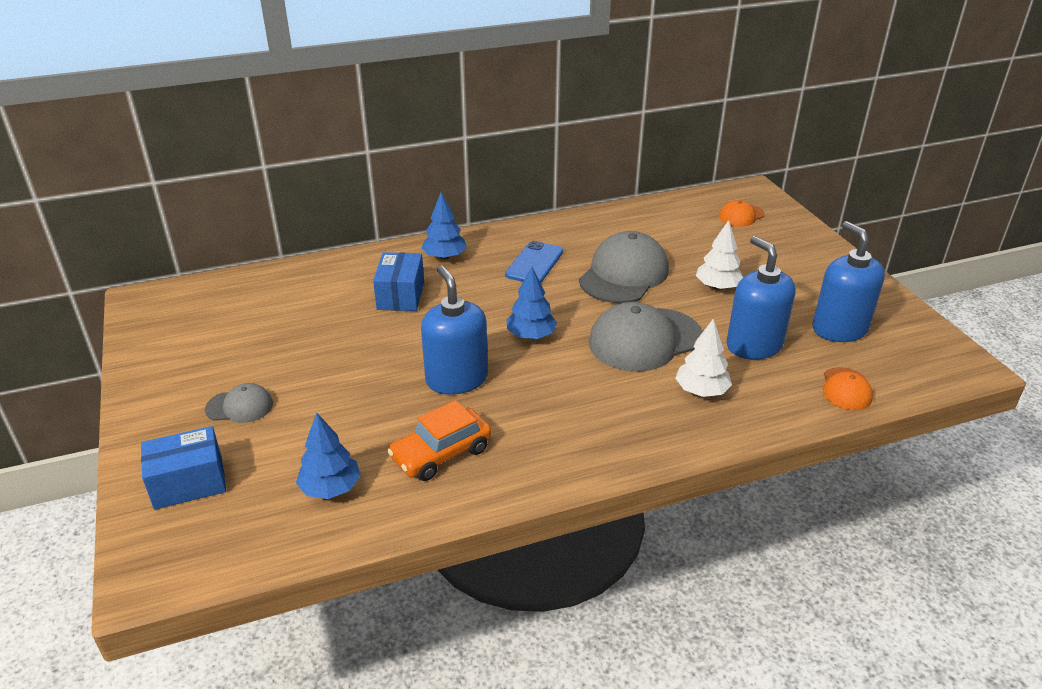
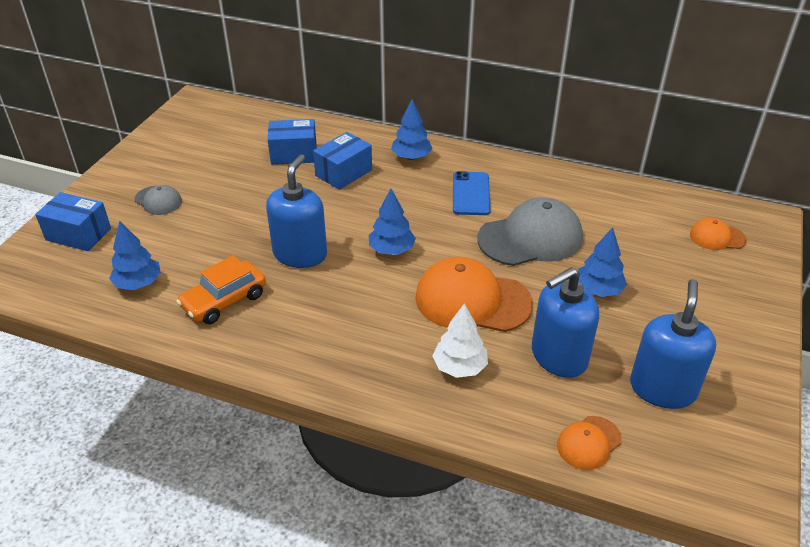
camera: 40 degrees right, 5 degrees up
orange car [387,400,491,481] -> orange car turned 45 degrees counterclockwise [176,255,266,324]
blue phone [505,241,563,283] -> blue phone turned 60 degrees counterclockwise [453,171,491,215]
grey cap [589,302,702,372] -> orange cap [415,257,533,332]
white tree [696,220,743,290] -> blue tree [578,227,627,297]
blue soap dispenser [727,236,796,359] -> blue soap dispenser turned 135 degrees counterclockwise [532,267,599,378]
none -> blue box [268,119,317,165]

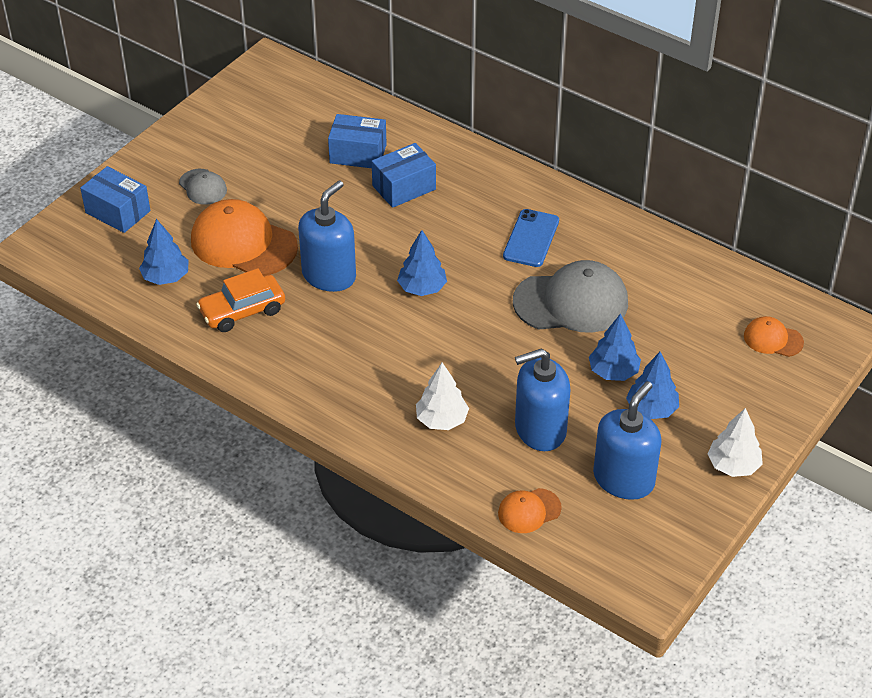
camera: 15 degrees right, 5 degrees up
blue tree [391,99,433,160] -> blue tree moved to [626,352,679,419]
orange cap [415,257,533,332] -> orange cap moved to [191,199,298,276]
none -> white tree [708,408,763,477]

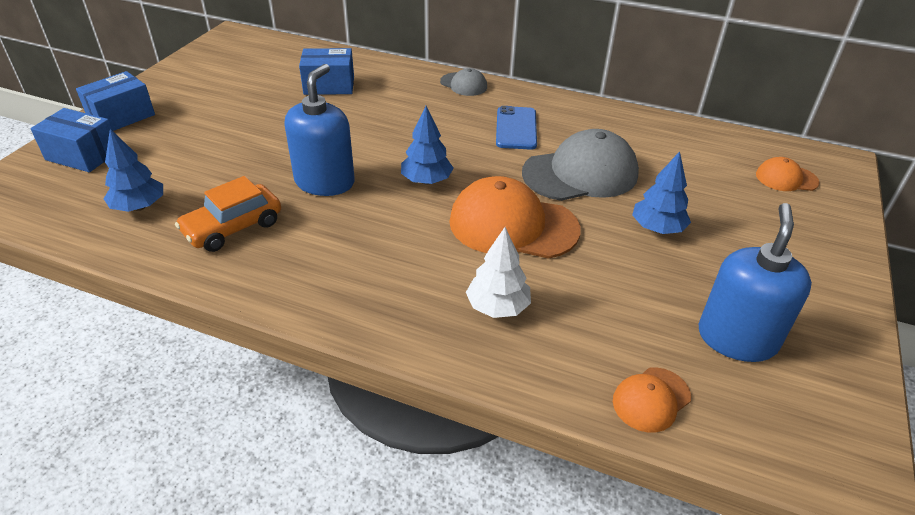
camera: 15 degrees left, 5 degrees down
grey cap [179,169,227,205] -> grey cap moved to [440,68,487,96]
orange cap [191,199,298,276] -> orange cap moved to [449,176,580,259]
blue box [372,143,436,208] -> blue box moved to [76,71,155,131]
blue soap dispenser [515,348,570,451] -> none
blue tree [626,352,679,419] -> none
white tree [708,408,763,477] -> none

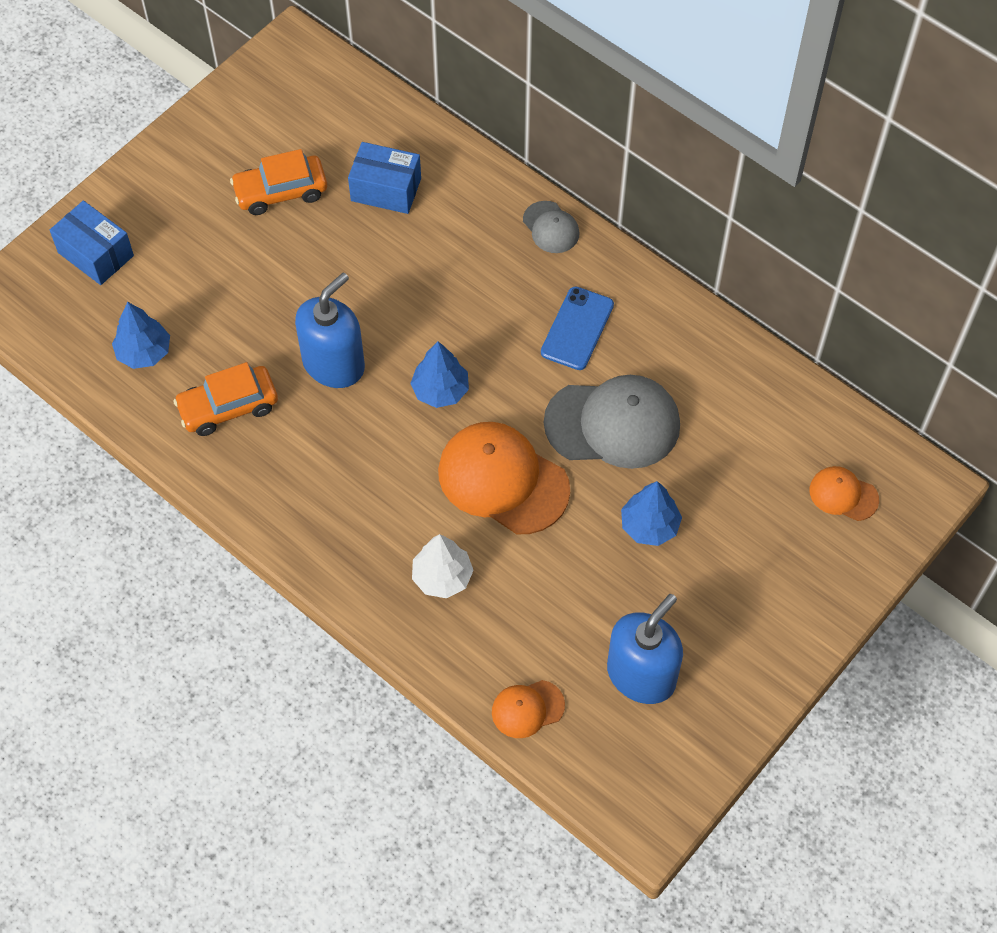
camera: 20 degrees right, 20 degrees up
blue box [76,71,155,131] -> none
none -> orange car [230,149,327,215]

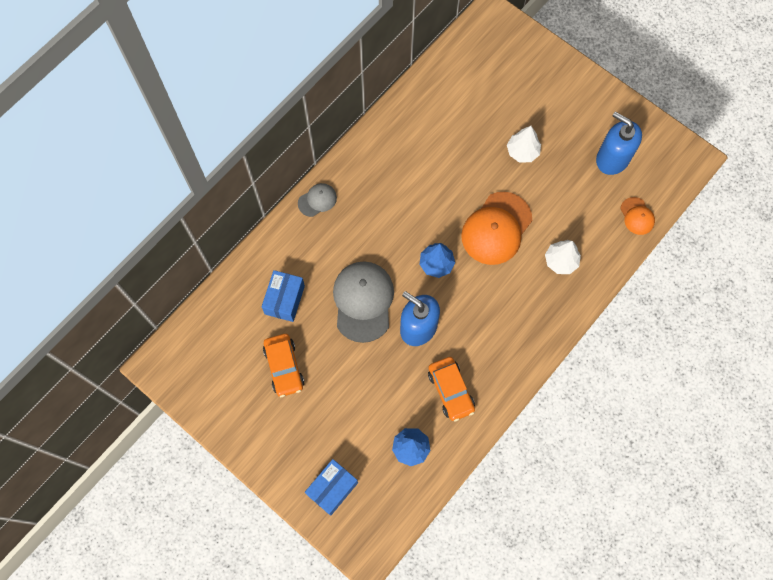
camera: 90 degrees left, 10 degrees up
blue phone [541,286,614,370] -> none
grey cap [544,375,680,469] -> grey cap moved to [333,261,394,343]
blue tree [621,481,682,546] -> white tree [507,126,541,163]
orange cap [809,466,879,521] -> none

